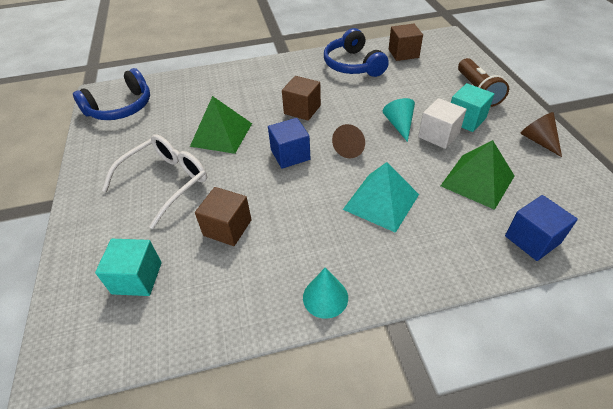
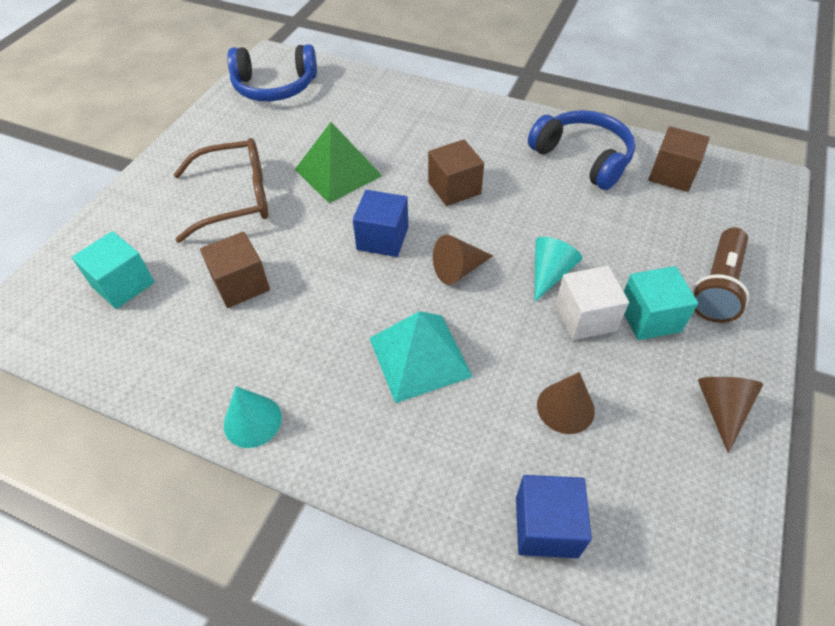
camera: 35 degrees right, 5 degrees up
white glasses [102,134,207,229] -> brown glasses [173,138,269,243]
blue headphones [324,28,389,77] -> blue headphones turned 120 degrees clockwise [528,110,635,190]
green pyramid [441,140,514,210] -> brown cone [537,372,595,434]

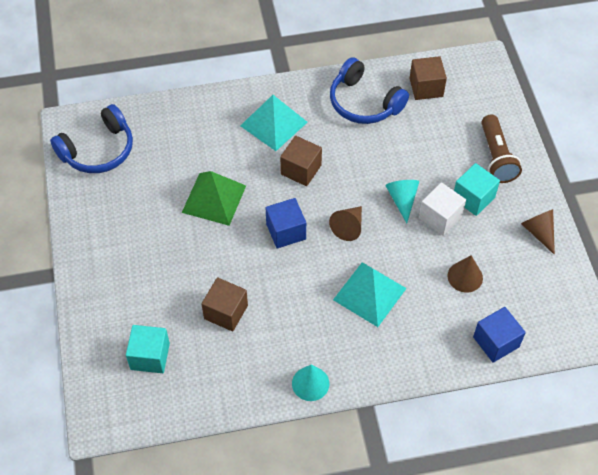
camera: 35 degrees left, 5 degrees up
brown glasses [173,138,269,243] -> none
blue headphones [528,110,635,190] -> blue headphones turned 150 degrees counterclockwise [330,57,409,124]
none -> turquoise pyramid [240,95,308,151]

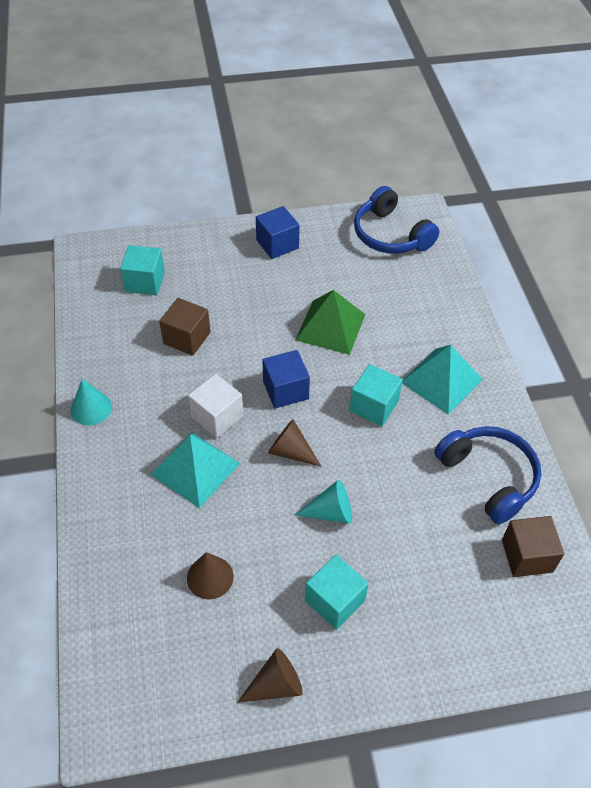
camera: 90 degrees right, 5 degrees down
brown cube [280,136,322,186] -> turquoise cube [350,364,403,426]
blue headphones [330,57,409,124] -> blue headphones turned 105 degrees clockwise [434,426,541,524]
white cube [419,182,466,236] -> white cube moved to [188,374,243,438]
blue cube [473,307,526,363] -> blue cube moved to [256,206,300,259]
brown flashlight [481,114,522,183] -> none

